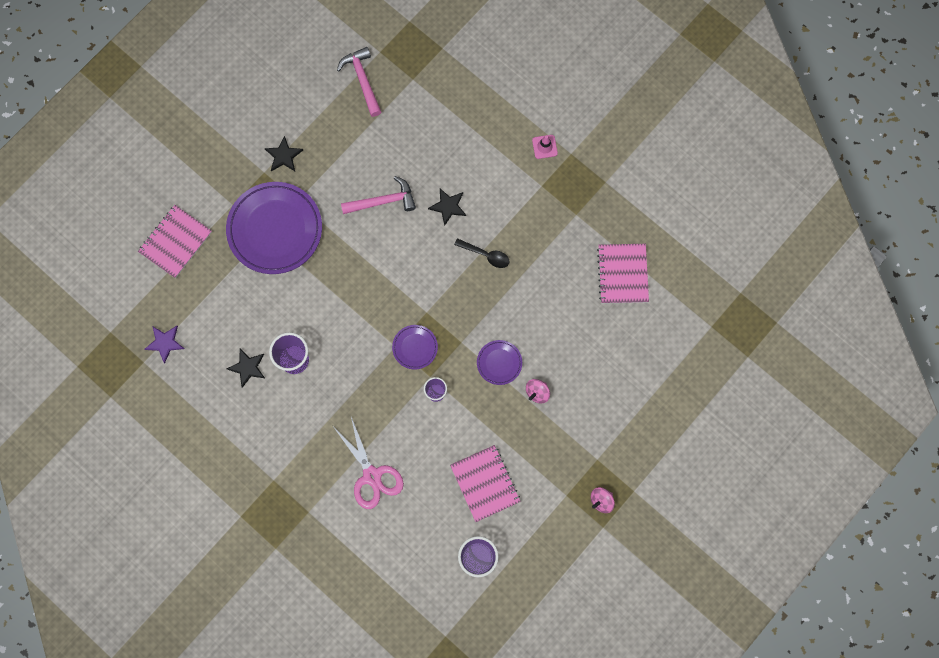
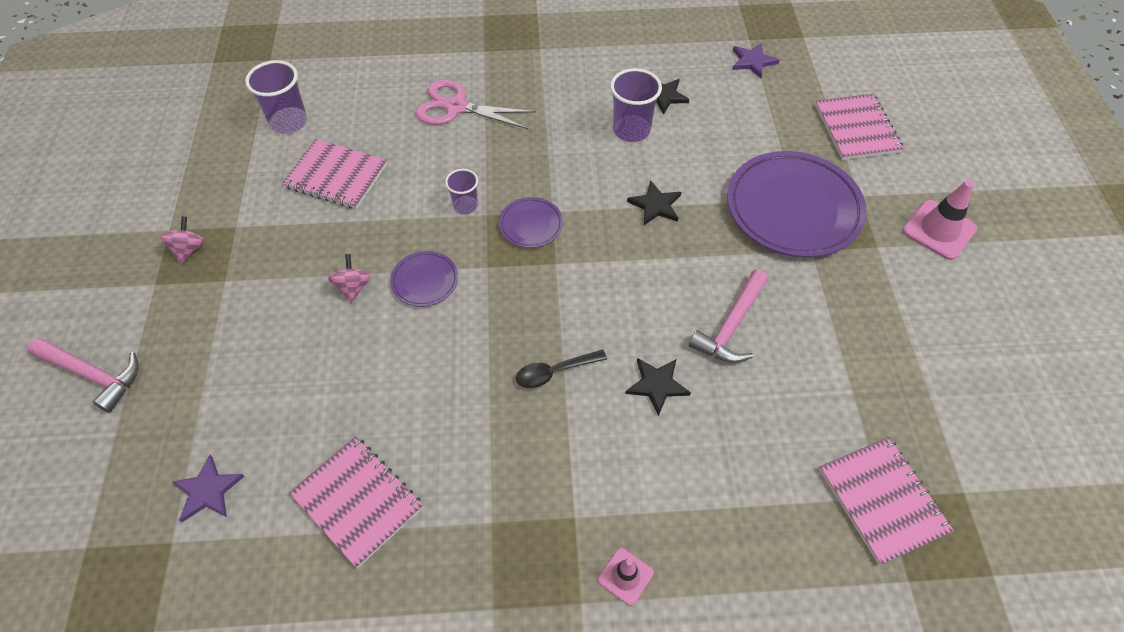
camera: 135 degrees right, 20 degrees down
black star [264,136,303,171] -> black star moved to [627,180,681,225]
pink hammer [337,47,381,117] -> pink hammer moved to [27,338,139,413]
none -> purple star [172,455,245,522]
none -> pink notebook [819,437,954,565]
none -> pink traffic cone [902,180,977,260]

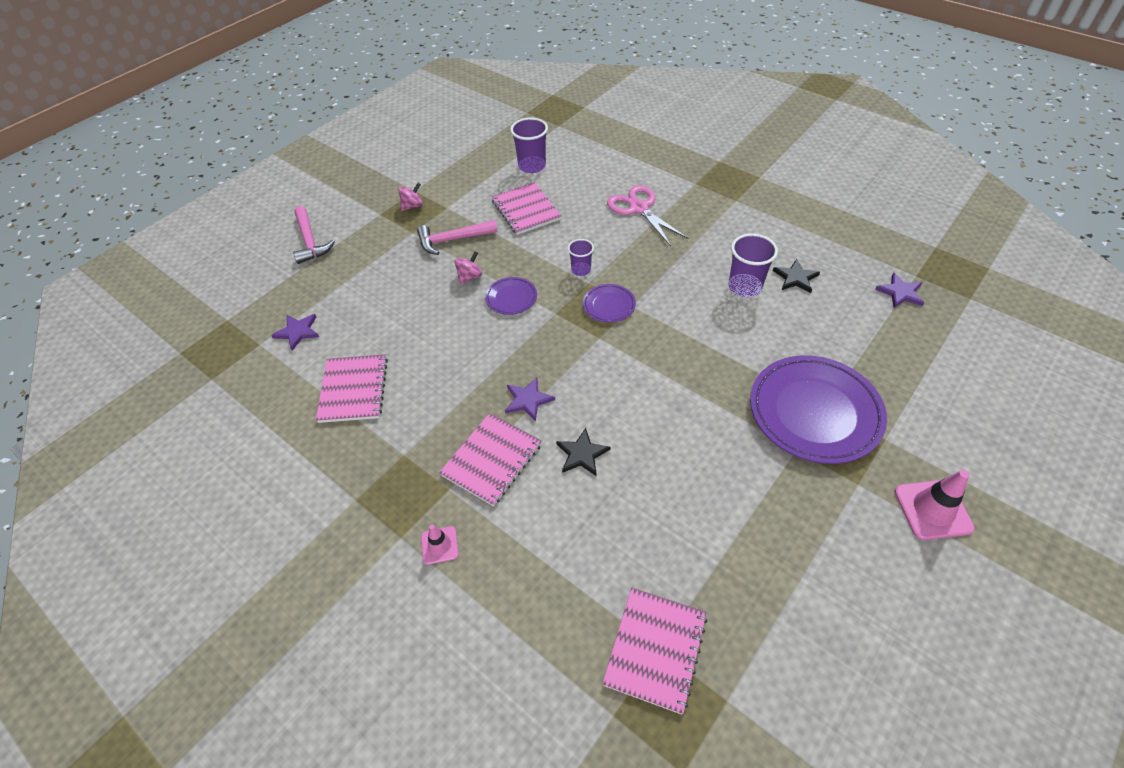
camera: 45 degrees right, 5 degrees down
black spoon [516,349,607,388] -> purple star [505,377,555,421]
black star [627,180,681,225] -> none
pink hammer [689,269,768,363] -> pink hammer moved to [417,220,498,255]
pink notebook [815,94,904,160] -> pink notebook moved to [439,413,542,506]

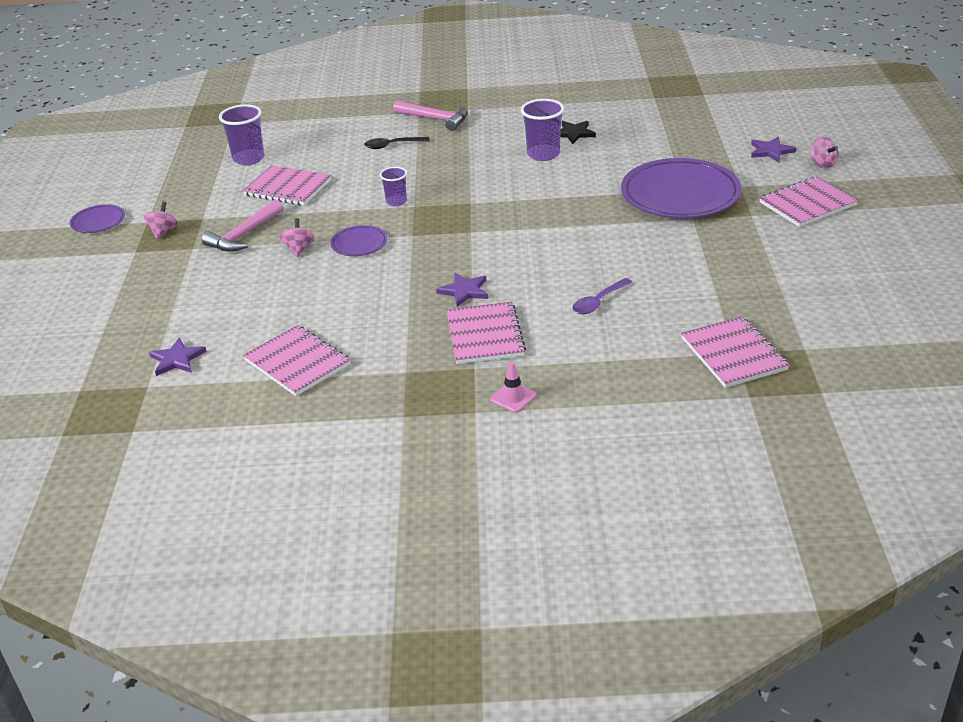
camera: 40 degrees left, 15 degrees down
pink hammer [293,206,335,264] -> pink hammer moved to [393,101,468,131]
black star [556,428,610,476] -> none
purple plate [583,284,636,323] -> purple plate moved to [70,204,125,233]
pink scissors [607,185,688,246] -> black spoon [364,137,430,149]
purple star [875,273,924,308] -> purple star moved to [751,137,796,162]
pink traffic cone [894,470,975,540] -> pink notebook [759,176,858,227]
none -> purple spoon [573,278,632,314]
none -> pink spinning top [811,137,839,168]

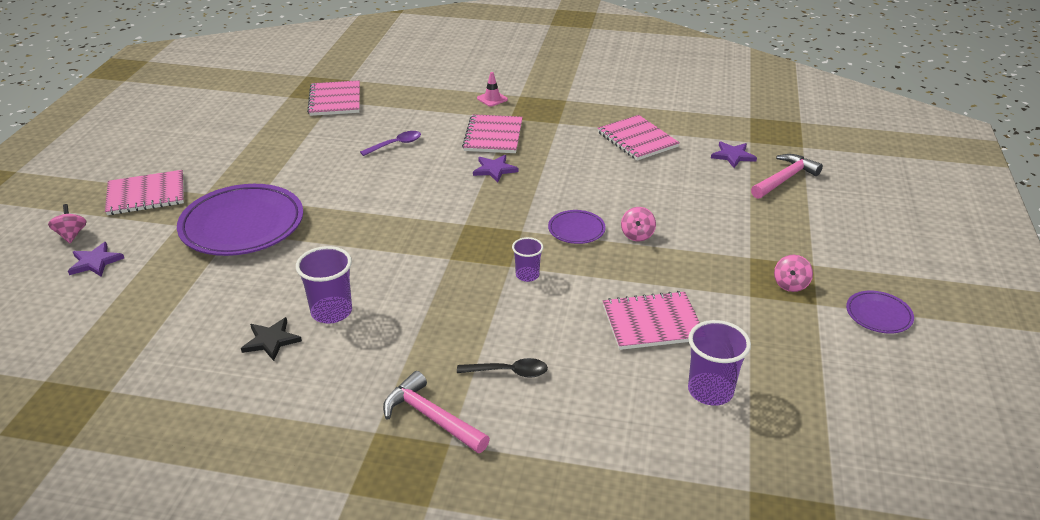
camera: 170 degrees left, 0 degrees up
pink hammer [202,199,284,252] -> pink hammer moved to [751,154,823,199]
pink notebook [243,165,331,205] -> pink notebook turned 45 degrees counterclockwise [603,291,700,350]

